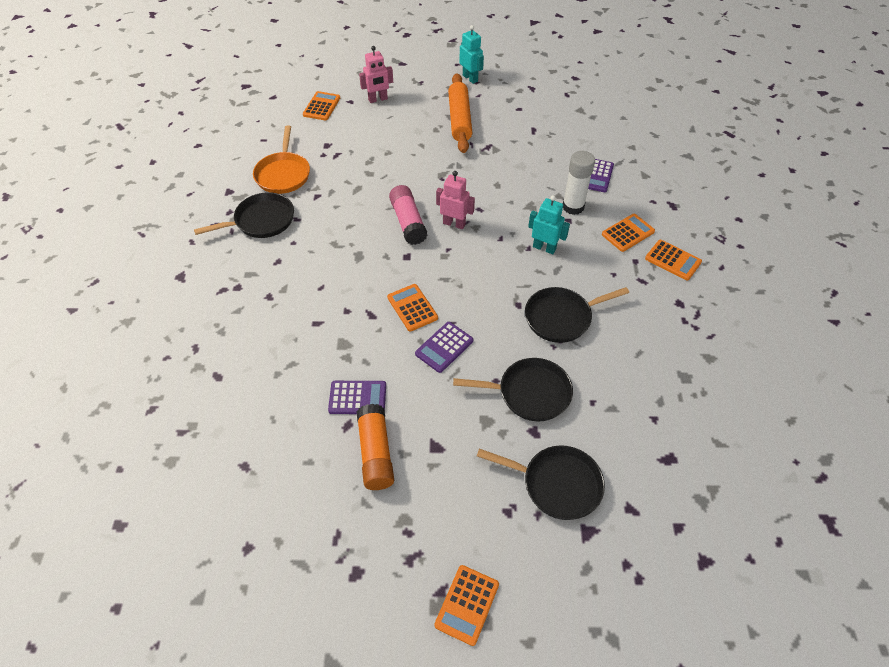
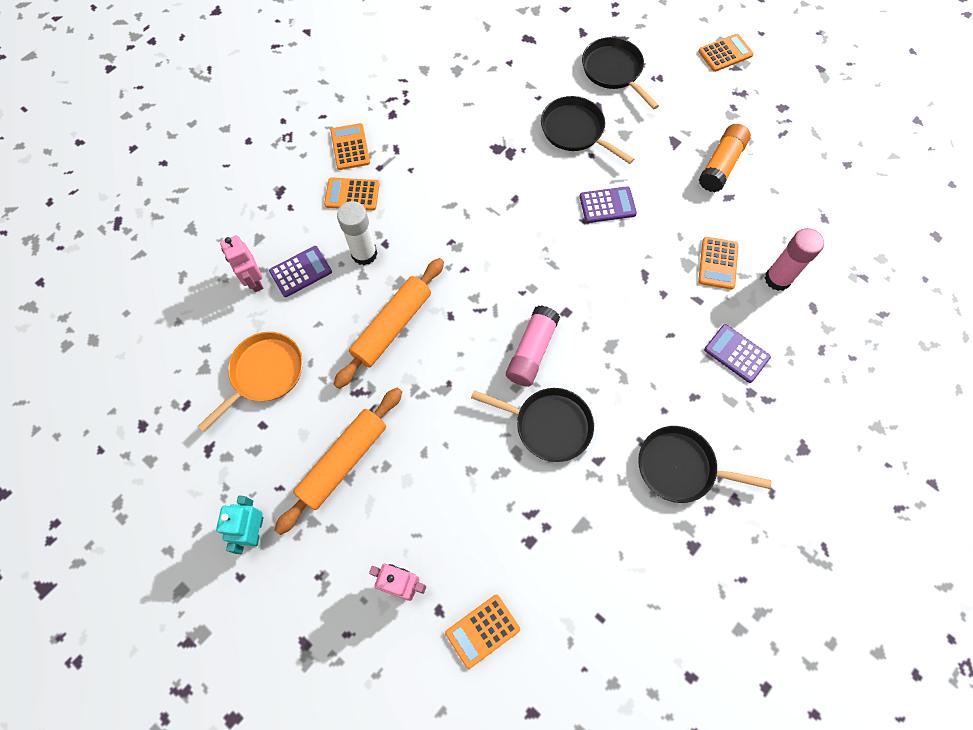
camera: 140 degrees left, 15 degrees up
orange pan [253,125,310,194] -> orange pan moved to [197,332,303,432]
purple calculator [328,381,386,414] -> purple calculator moved to [704,324,771,383]
orange calculator [387,284,438,332] -> orange calculator moved to [698,237,739,290]
pink robot [436,171,475,229] -> pink robot moved to [220,235,263,292]
black pan [525,287,629,343] -> black pan moved to [471,388,594,462]
turquoise robot [528,195,570,254] -> none
none -> orange rolling pin [333,258,444,389]
none -> pink glue stick [765,228,824,291]

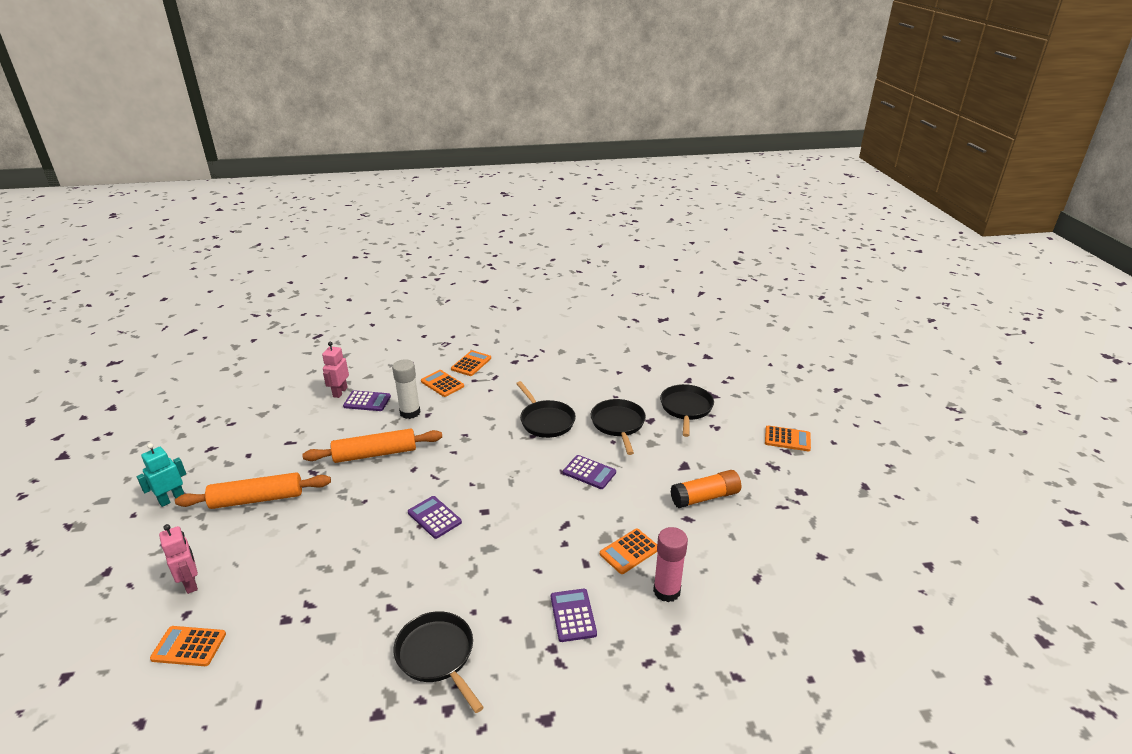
camera: 40 degrees right, 35 degrees down
orange pan [197,332,303,432] -> none
black pan [471,388,594,462] -> black pan moved to [516,381,576,438]
pink glue stick [506,306,560,387] -> purple calculator [408,496,462,539]

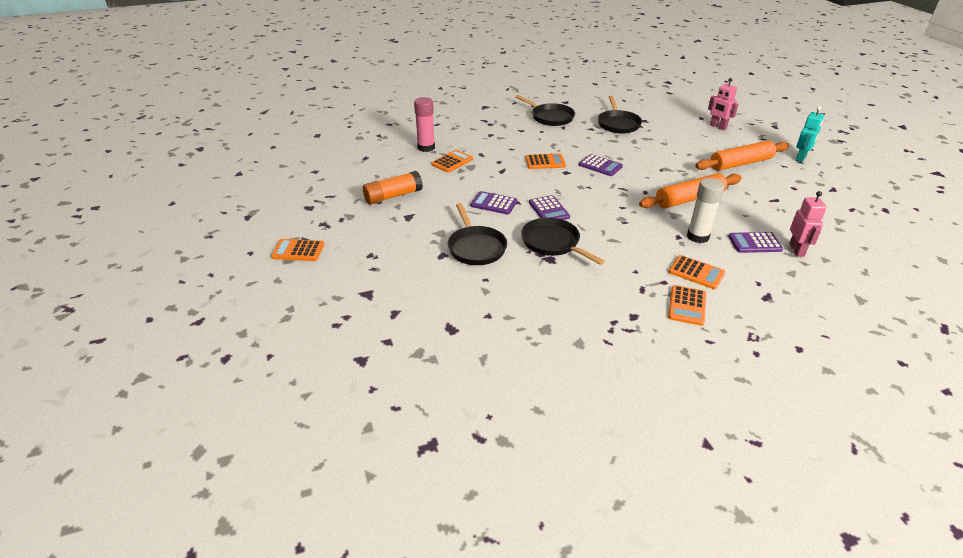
camera: 170 degrees right, 5 degrees up
orange calculator [150,626,226,666] -> orange calculator moved to [526,154,566,169]
purple calculator [551,589,597,642] -> purple calculator moved to [529,195,570,220]
black pan [660,384,714,437] -> black pan moved to [598,96,642,134]

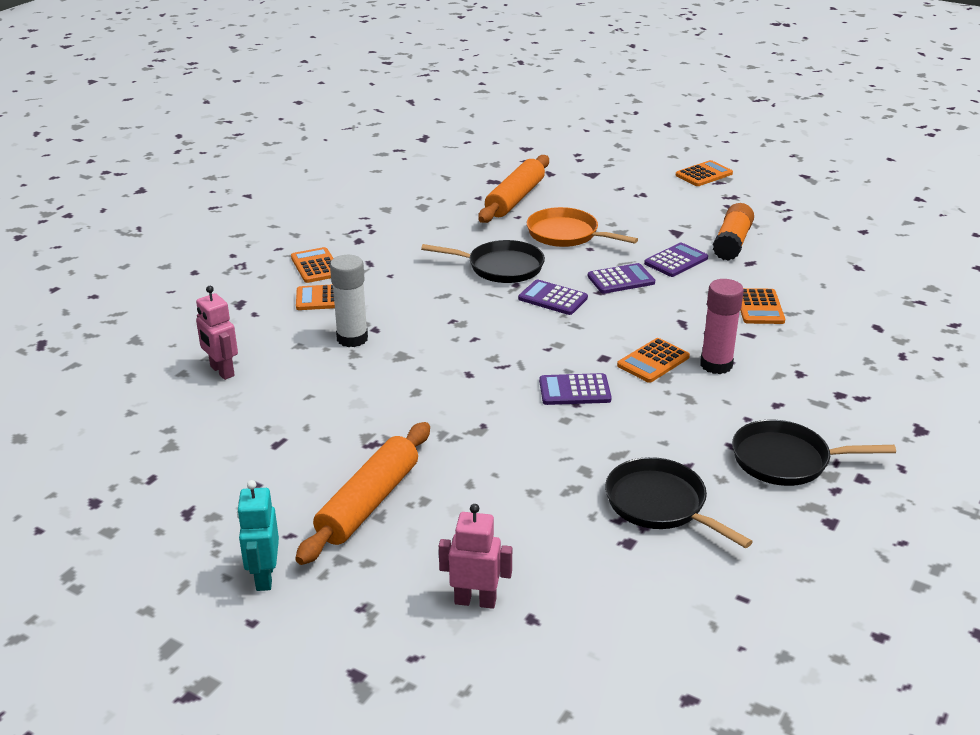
camera: 140 degrees right, 5 degrees down
pink glue stick [414,97,435,152] -> pink glue stick moved to [700,279,744,374]
black pan [448,203,507,265] -> orange pan [527,207,638,247]
orange rolling pin [639,173,742,208] -> orange rolling pin moved to [478,155,549,223]
purple calculator [728,232,783,253] -> purple calculator moved to [644,243,708,277]

